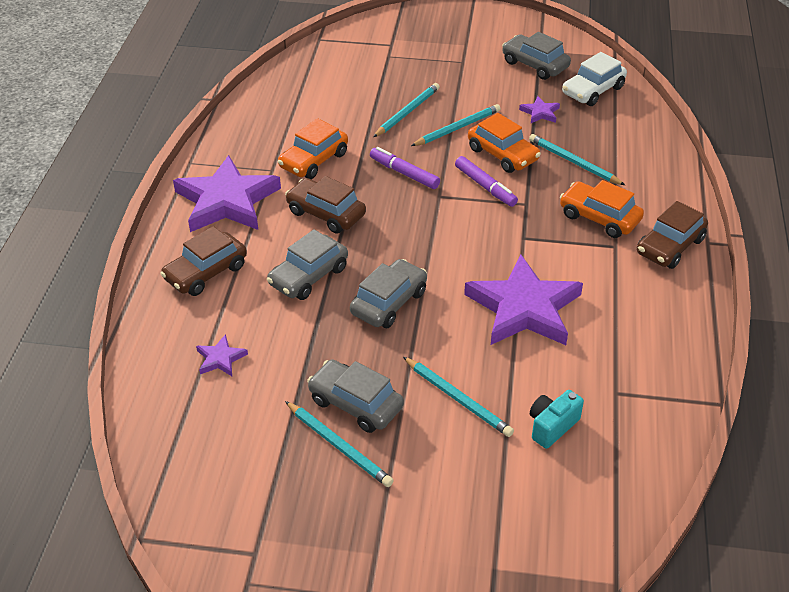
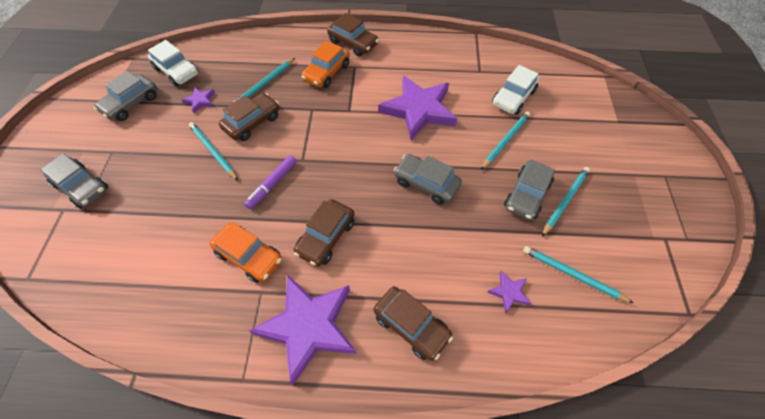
camera: 95 degrees left, 15 degrees up
grey car [267,229,348,300] -> grey car moved to [40,153,108,209]
turquoise pencil [373,83,440,137] -> turquoise pencil moved to [523,246,633,303]
purple marker [455,156,518,207] -> none
orange car [468,113,541,173] -> brown car [219,93,279,141]
turquoise camera [530,390,584,449] -> white car [492,65,539,115]

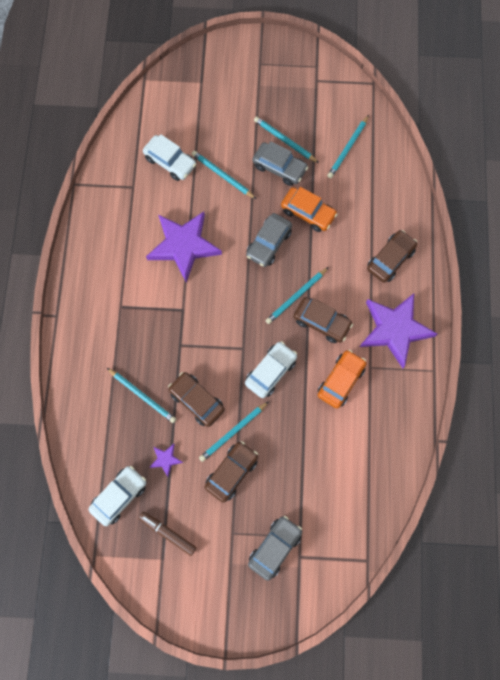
camera: 90 degrees left, 15 degrees up
grey car [94,71,157,121] -> brown marker [138,512,196,556]
purple marker [244,155,297,209] -> white car [245,341,297,398]
orange car [301,41,349,88] -> orange car moved to [281,187,338,232]
brown car [327,13,379,56] -> brown car moved to [204,441,258,503]
purple star [487,271,532,313] -> none
none -> turquoise pencil [265,267,329,324]

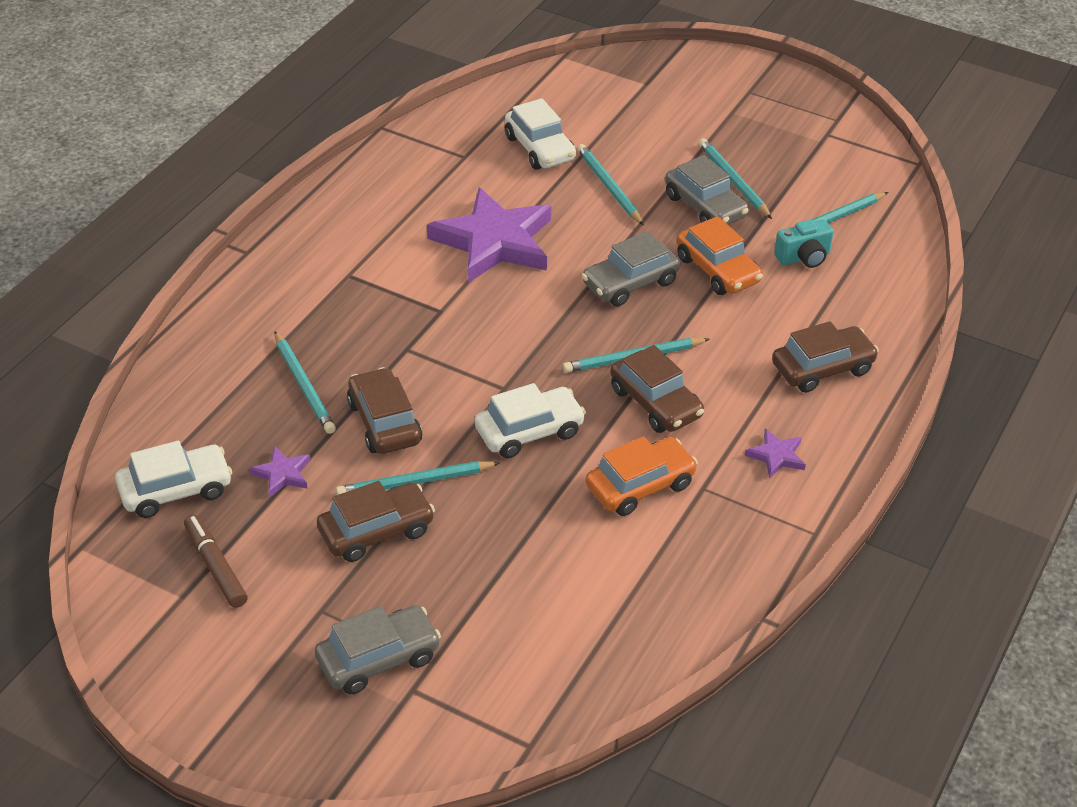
camera: 25 degrees right, 30 degrees down
purple star [360,293,437,369] -> purple star [745,429,806,478], size x0.42
none -> turquoise camera [774,220,834,268]

